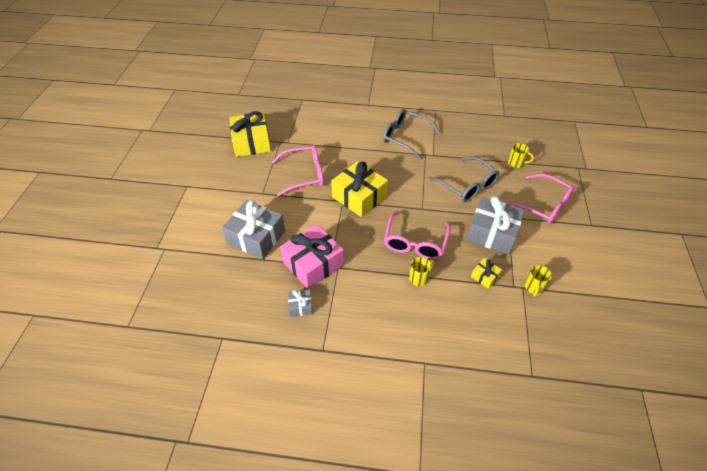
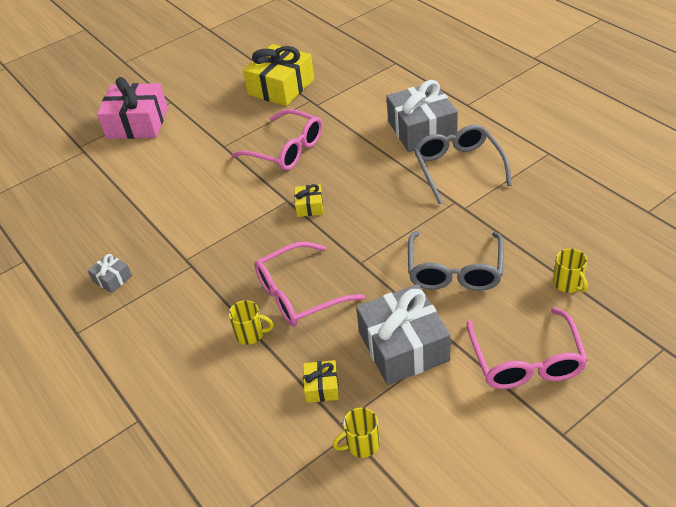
camera: 50 degrees right, 5 degrees down
grey gift [222,200,285,259] -> grey gift moved to [387,80,458,152]
pink gift [280,224,344,289] -> pink gift moved to [97,77,168,139]
yellow gift [331,161,388,217] -> yellow gift [294,184,323,217], size x0.46

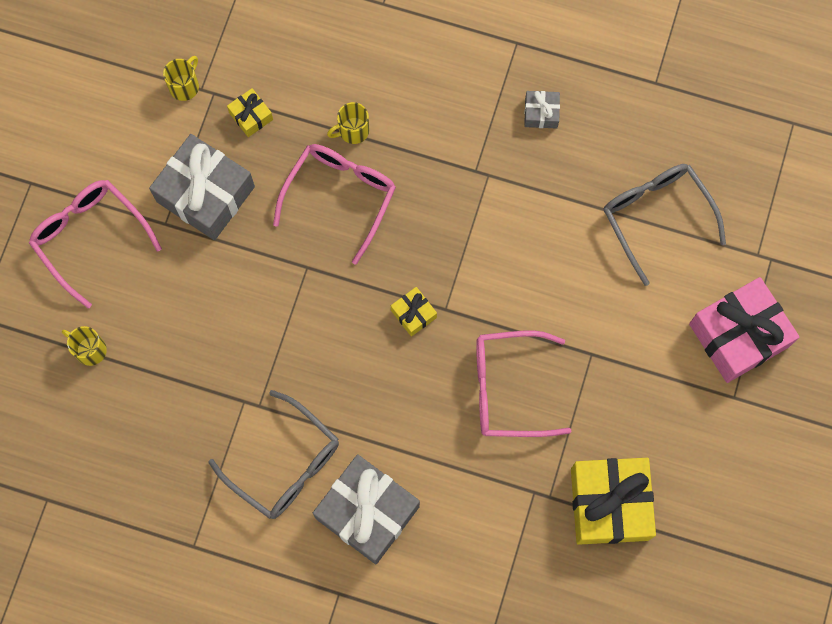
camera: 140 degrees right, 30 degrees up
grey glasses [408,231,504,291] -> grey glasses moved to [603,164,726,286]

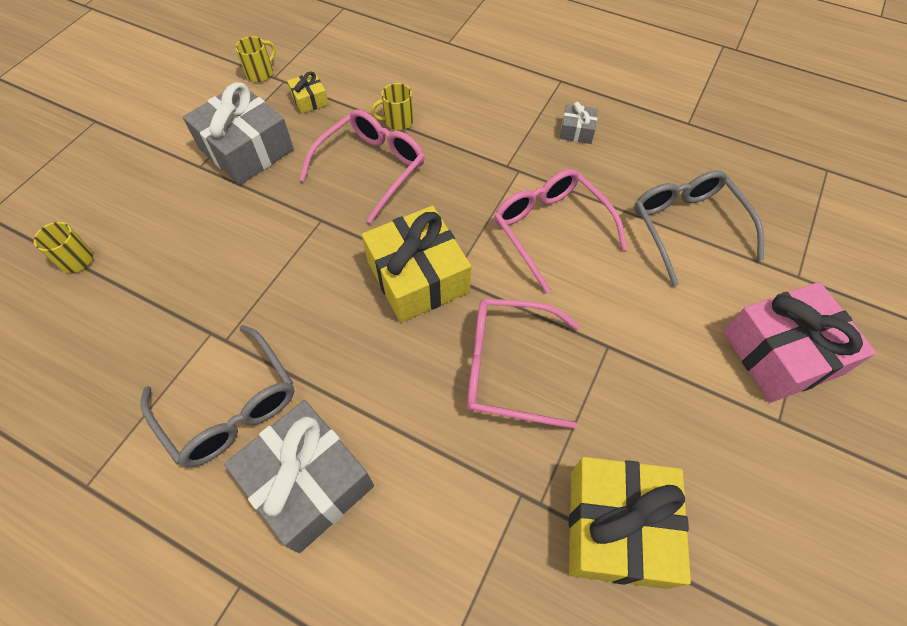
camera: 10 degrees right, 15 degrees down
pink glasses [29,180,162,308] -> pink glasses moved to [494,169,627,293]
yellow gift [391,287,437,337] -> yellow gift [362,206,471,323], size x2.18

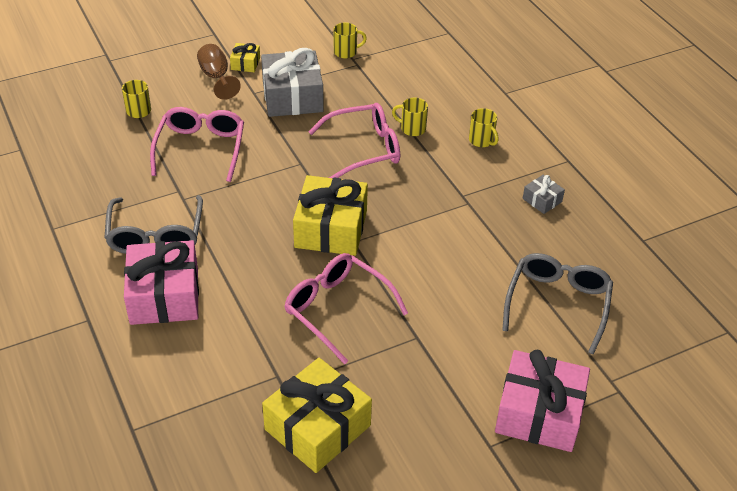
camera: 35 degrees right, 15 degrees down
grey gift [224,400,374,553] -> pink gift [124,240,199,325]
yellow gift [287,71,329,114] -> yellow gift moved to [230,43,260,72]
pink glasses [494,169,627,293] -> pink glasses moved to [150,107,244,182]
none -> brown goblet [197,44,241,100]
none -> yellow mug [469,108,499,147]

